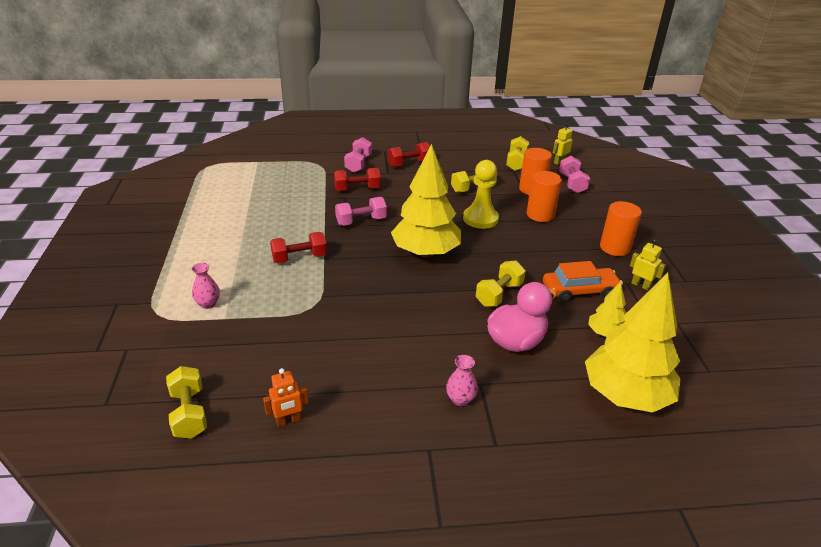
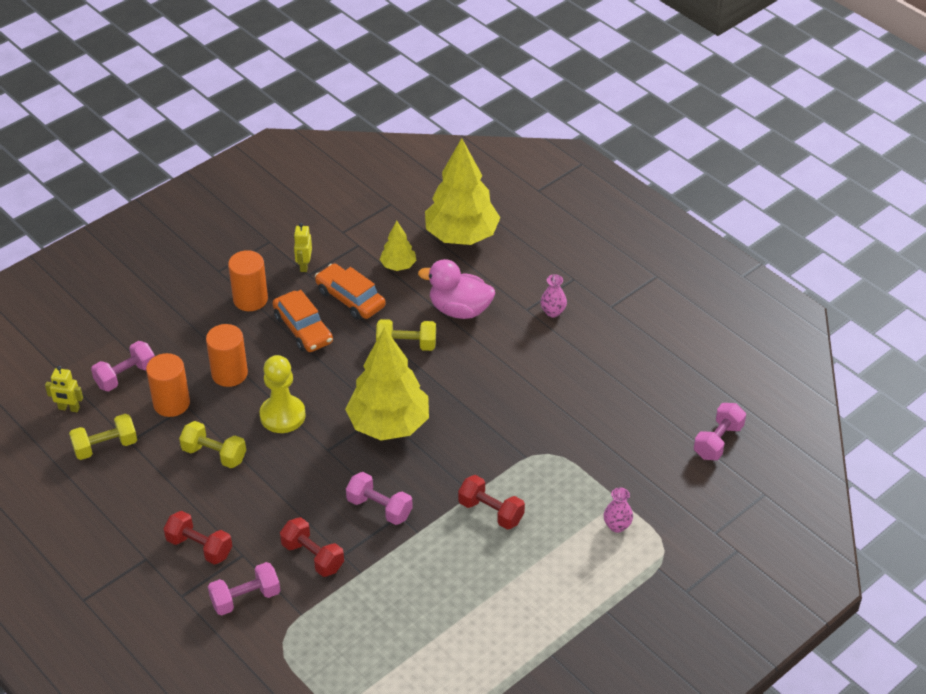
camera: 125 degrees left, 10 degrees up
yellow dumbbell [166,366,207,439] -> pink dumbbell [694,403,746,460]
orange robot [263,368,308,427] -> none
none -> orange car [272,290,333,352]

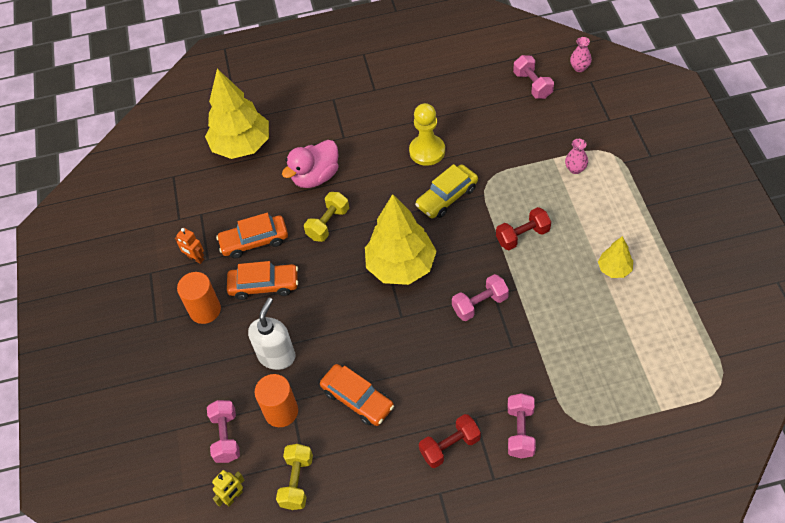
camera: 55 degrees left, 10 degrees up
yellow dumbbell [179,421,246,468] -> orange car [320,364,394,426]
orange cylinder [206,324,248,387] -> white soap dispenser [248,298,295,370]
yellow pawn [259,355,306,433] -> yellow pawn moved to [409,103,445,166]
red dumbbell [280,517,344,577] -> none
yellow robot [294,223,312,272] -> orange robot [175,228,204,264]
yellow tree [380,221,416,271] -> yellow tree moved to [598,236,633,278]
pink vase [541,274,567,318] -> pink vase moved to [570,37,592,72]
none -> yellow car [415,164,478,218]

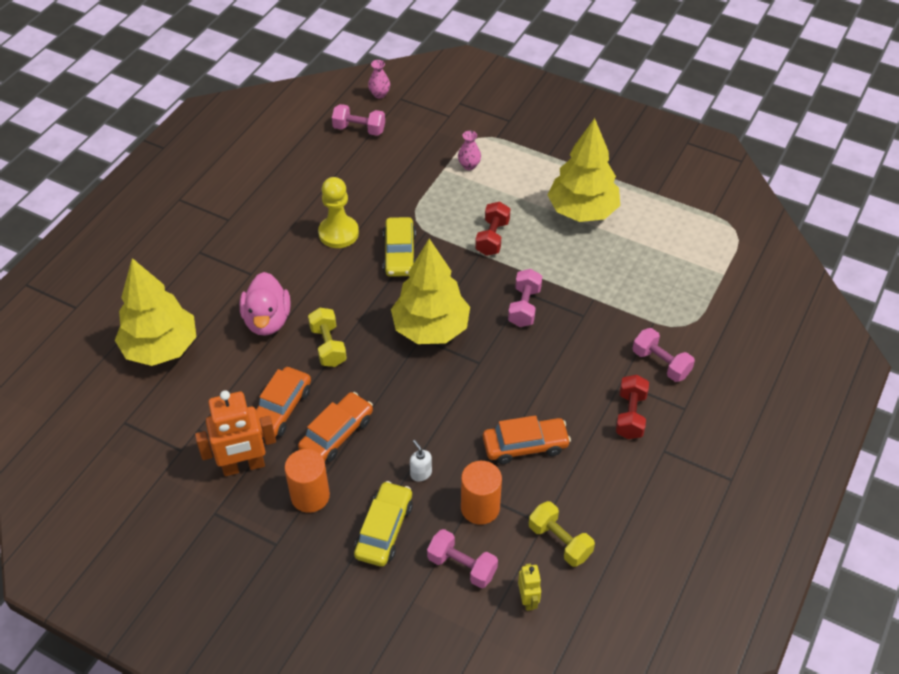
camera: 55 degrees left, 5 degrees down
orange robot [175,228,204,264] -> orange robot [195,390,276,476], size x1.96
white soap dispenser [248,298,295,370] -> white soap dispenser [410,440,432,481], size x0.49
yellow tree [598,236,633,278] -> yellow tree [547,118,620,222], size x2.09
none -> yellow car [354,481,413,567]

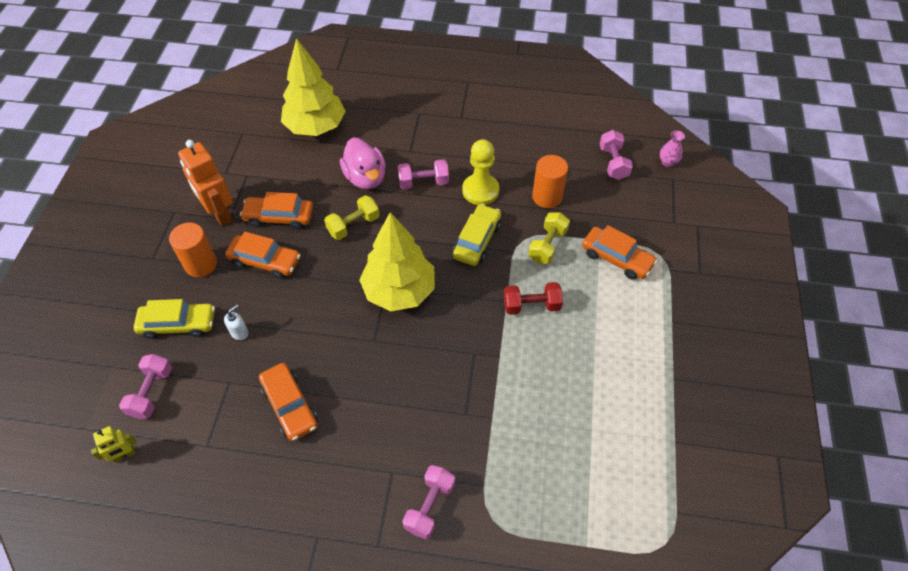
camera: 70 degrees right, 5 degrees up
pink duck [239,272,291,336] -> pink duck turned 90 degrees counterclockwise [340,137,386,189]
yellow car [383,217,416,277] -> yellow car turned 135 degrees clockwise [453,204,501,266]
pink vase [458,131,481,170] -> orange car [582,225,657,280]
orange cylinder [461,461,502,525] -> orange cylinder moved to [532,155,568,208]
pink dumbbell [508,269,542,327] -> pink dumbbell moved to [398,159,449,189]
yellow dumbbell [529,501,595,567] -> yellow dumbbell moved to [528,212,570,264]
yellow tree [547,118,620,222] -> none
red dumbbell [616,375,649,439] -> none

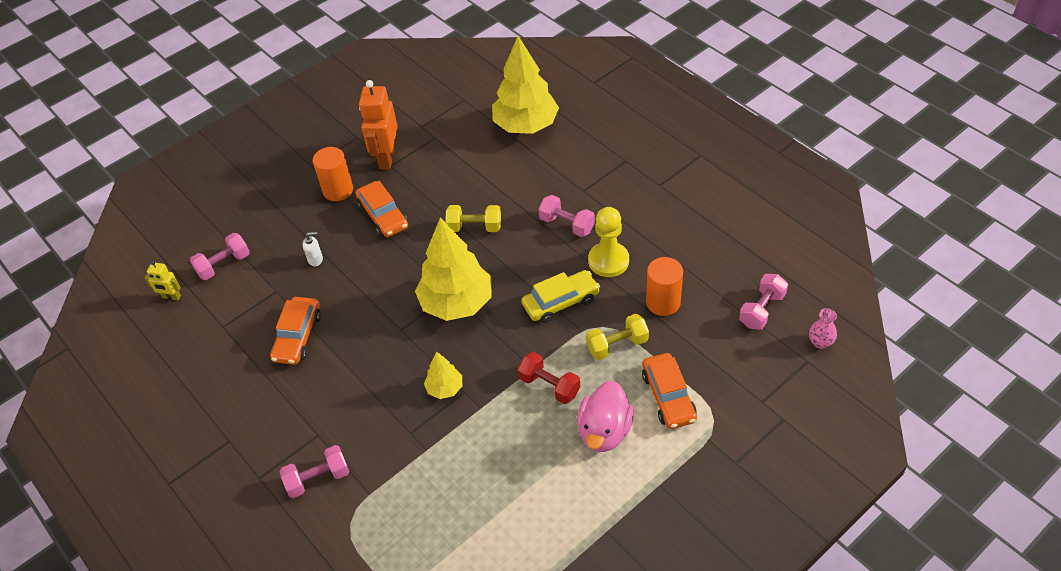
camera: 45 degrees right, 5 degrees down
yellow car [134,299,215,339] -> none
orange car [240,192,313,230] -> none
pink duck [340,137,386,189] -> pink duck moved to [577,381,634,452]
none -> yellow tree [424,351,462,399]

